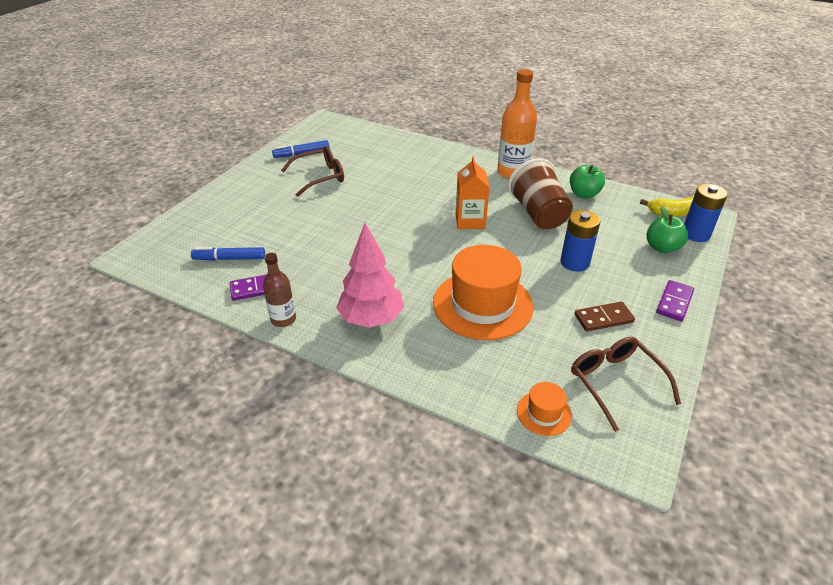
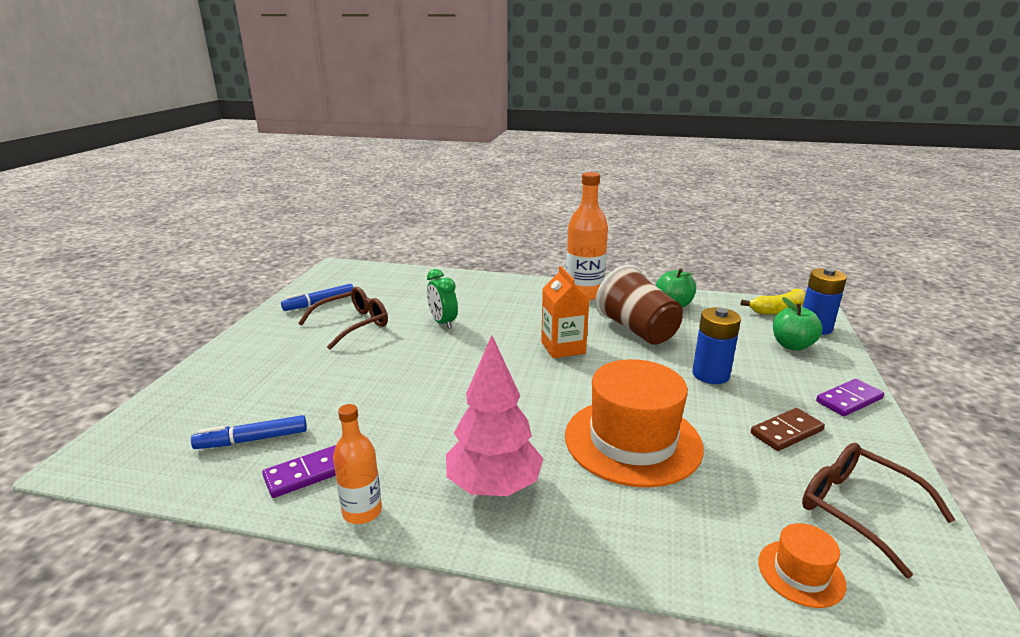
camera: 15 degrees left, 15 degrees down
brown bottle [263,253,296,327] -> orange bottle [333,404,382,524]
purple domino [656,280,694,321] -> purple domino turned 45 degrees clockwise [816,379,884,416]
none -> green clock [427,269,458,329]

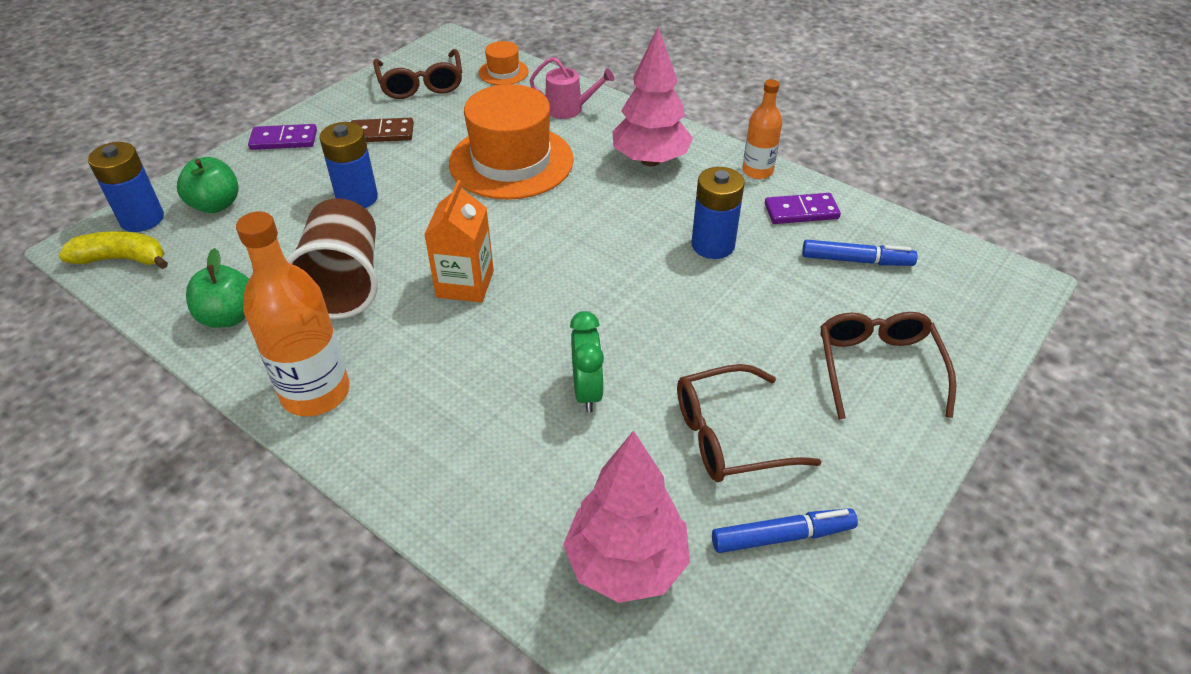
camera: 155 degrees left, 20 degrees up
none -> pink watering can [530,57,614,119]
none -> pink tree [563,431,690,603]
none -> blue battery [691,167,745,259]
none -> brown glasses [820,312,956,419]

